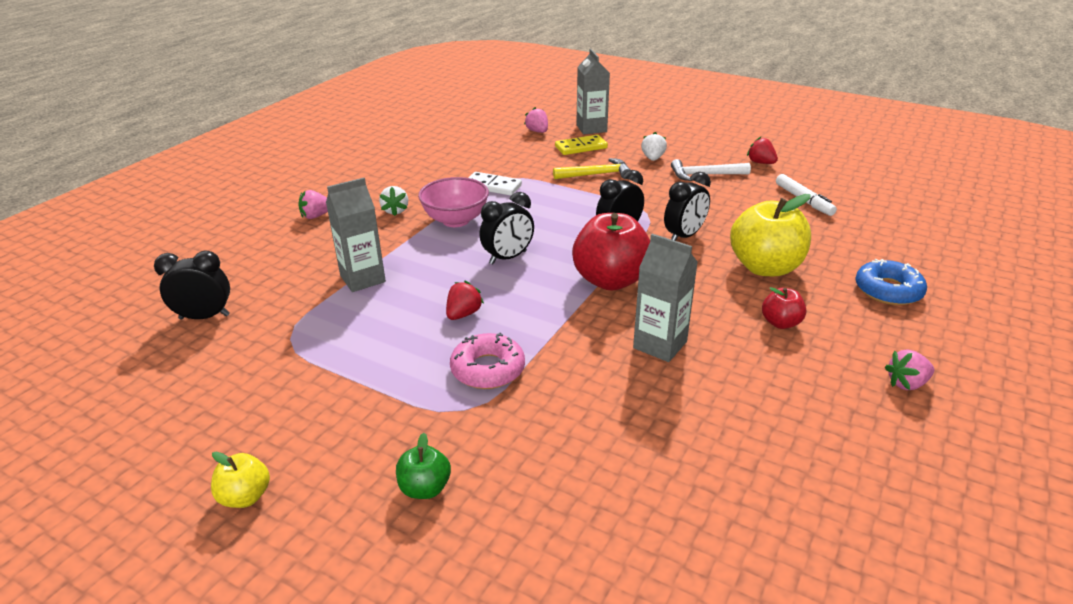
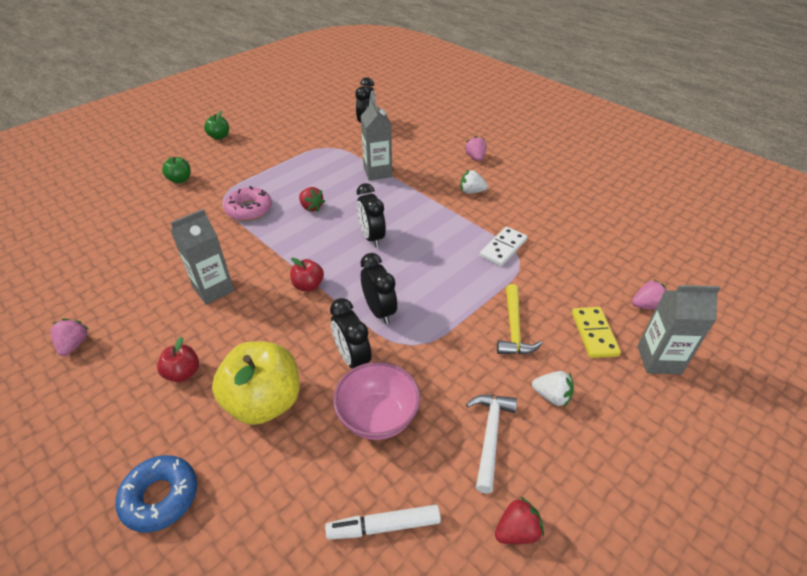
camera: 105 degrees right, 10 degrees up
yellow apple [211,451,270,508] -> green apple [204,111,229,140]
pink bowl [418,177,489,227] -> pink bowl moved to [333,362,420,440]
red apple [572,213,650,291] -> red apple [290,258,324,291], size x0.49
pink strawberry [885,350,934,390] -> pink strawberry moved to [51,319,88,356]

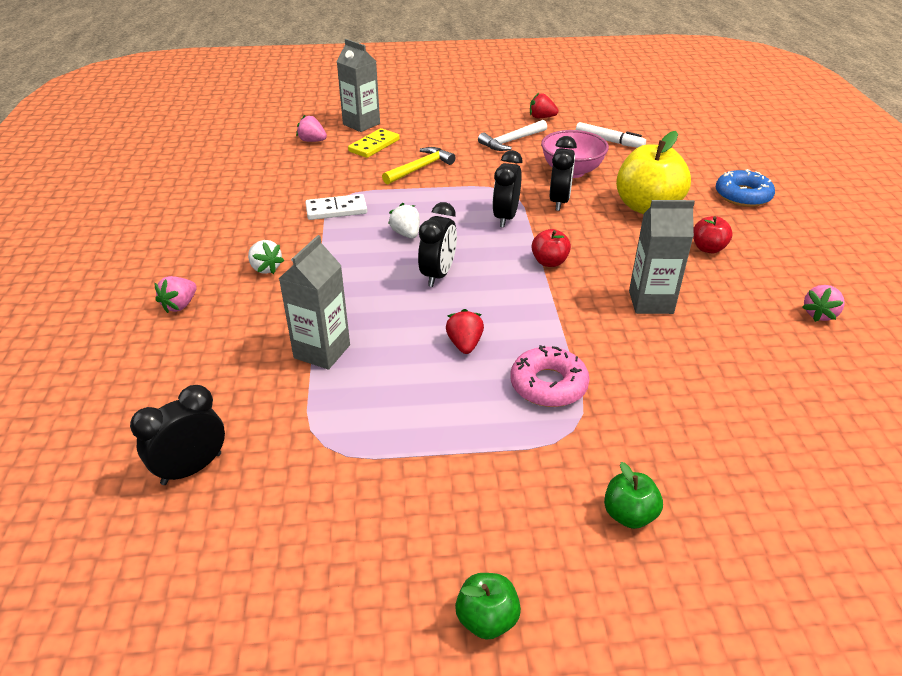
camera: 140 degrees left, 5 degrees down
white strawberry [532,371,574,408] -> white strawberry moved to [388,203,420,238]

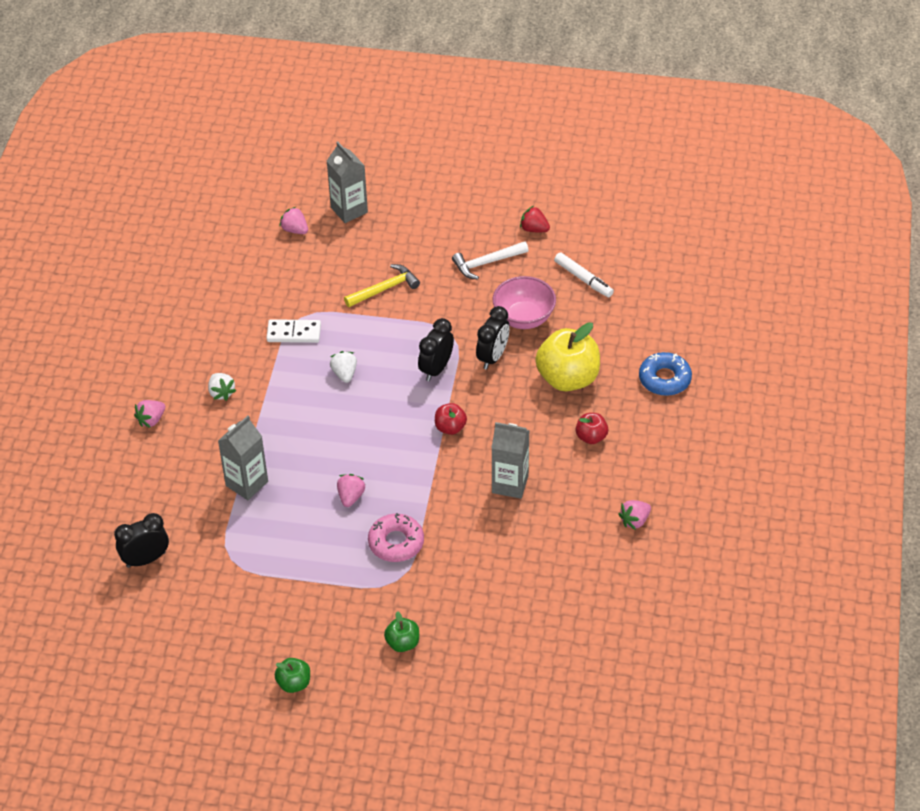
camera: 15 degrees right, 10 degrees up
yellow domino [348,128,400,158] -> none
black clock [418,202,457,287] -> none
red strawberry [446,309,484,354] -> pink strawberry [337,474,365,507]

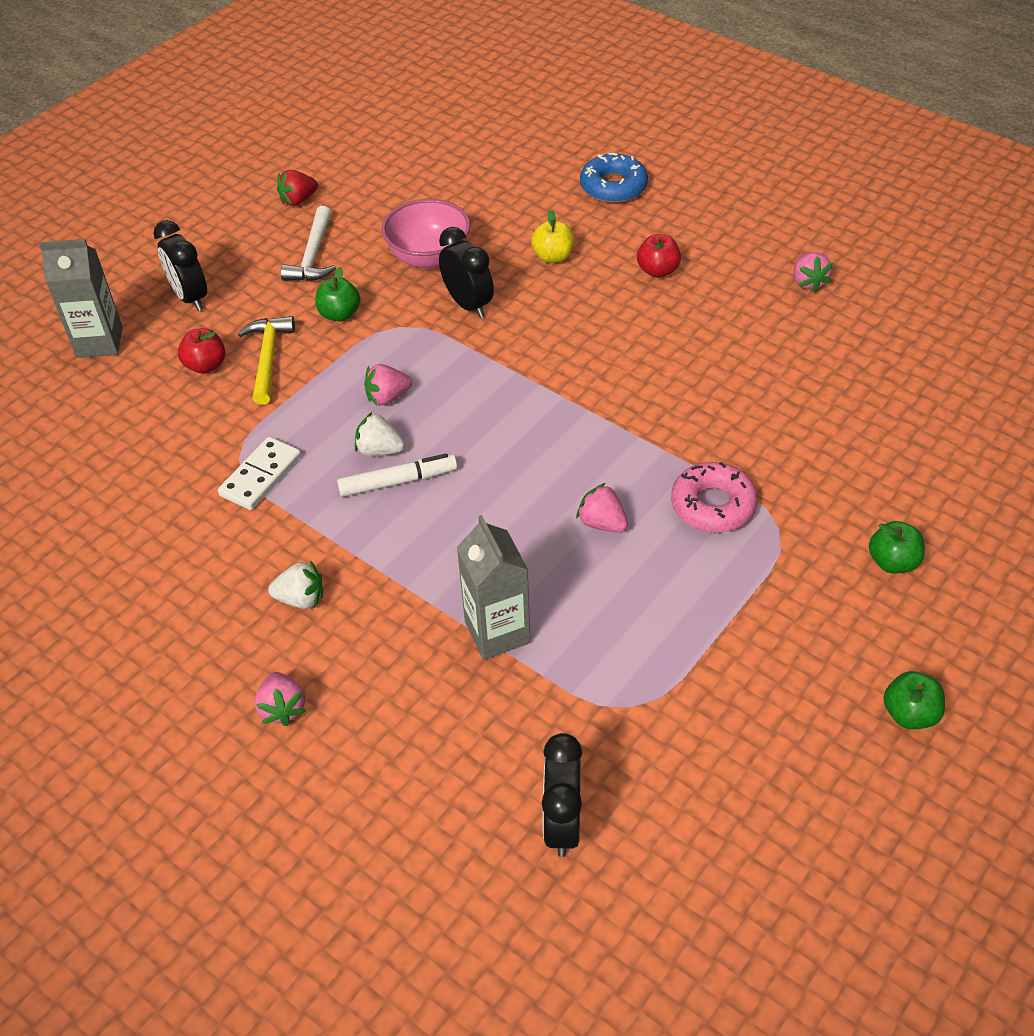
camera: 60 degrees left, 0 degrees up
pink strawberry [279,206,308,234] -> pink strawberry moved to [364,364,412,405]
black clock [418,318,454,381] -> black clock moved to [154,220,207,311]
red apple [435,403,467,435] -> red apple moved to [178,328,226,374]
grey carton [491,422,530,499] -> none
yellow apple [535,322,600,391] -> yellow apple [531,210,575,263], size x0.49
white marker [554,252,614,297] -> white marker moved to [337,453,457,497]
none -> green apple [315,267,361,321]

